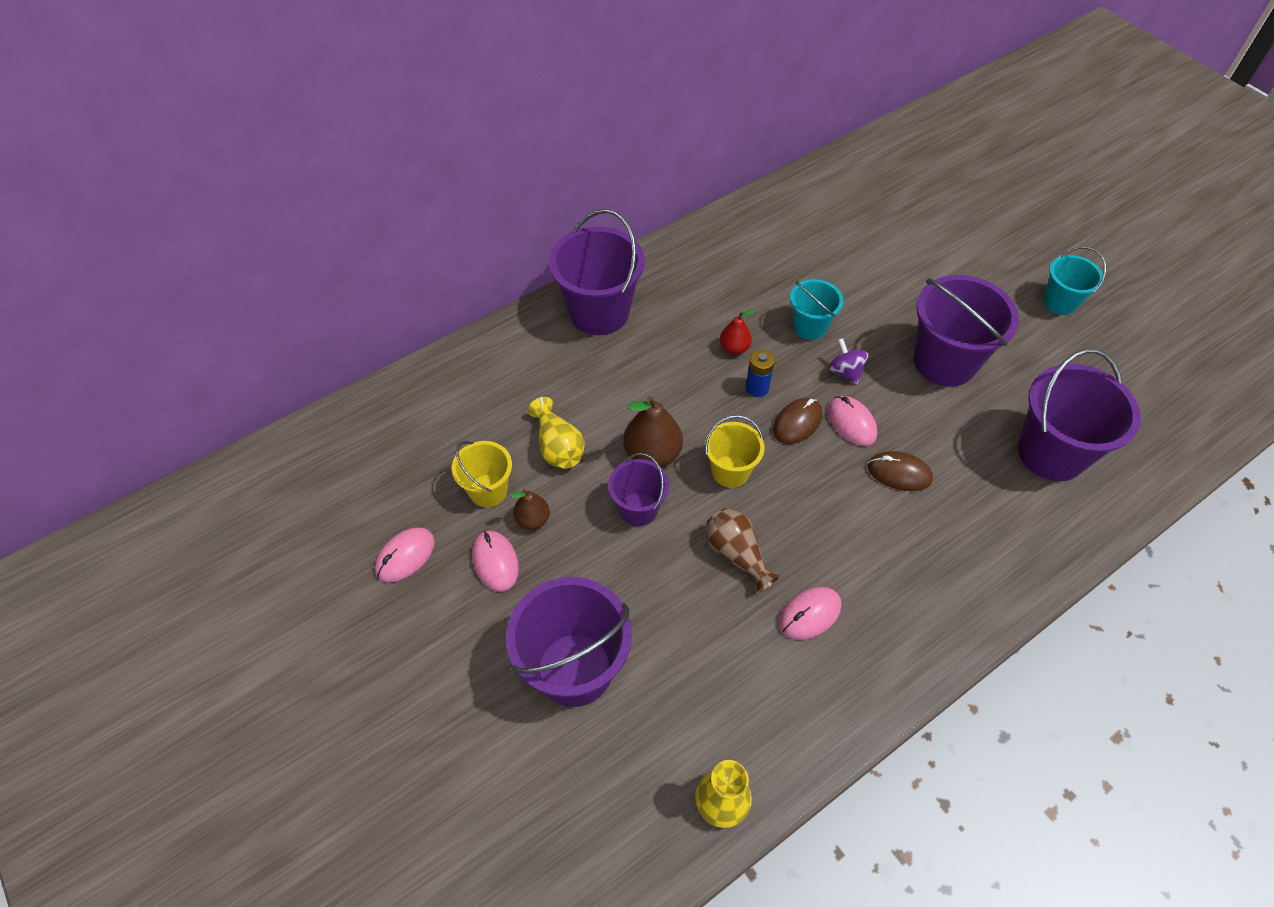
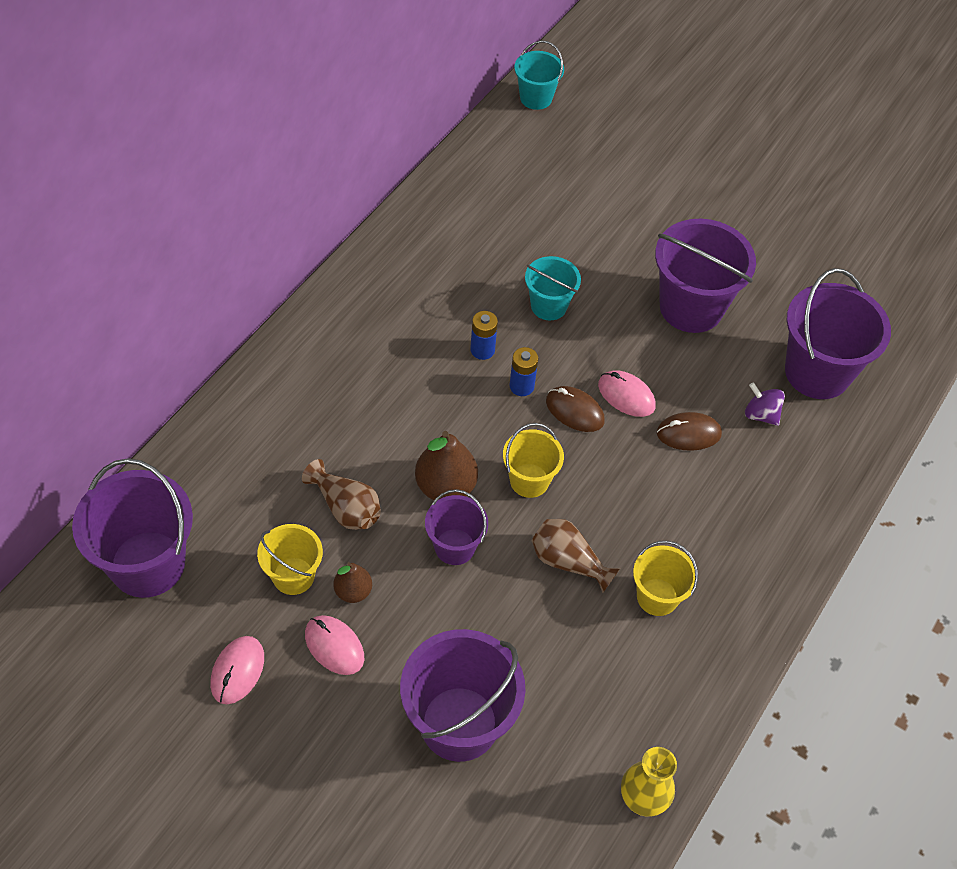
camera: 25 degrees left, 0 degrees up
yellow vase [528,397,585,469] -> brown vase [302,459,381,530]
purple bucket [549,209,645,335] -> purple bucket moved to [72,458,193,598]
red pear [720,309,755,355] -> blue battery [470,311,498,360]
brown mouse [773,398,822,444] -> brown mouse turned 75 degrees counterclockwise [546,386,605,432]
pink mouse [779,587,841,640] -> yellow bucket [633,540,698,616]
purple spinning top [829,338,869,385] -> purple spinning top moved to [745,382,785,426]
turquoise bucket [1043,247,1106,315] -> turquoise bucket moved to [514,41,564,110]

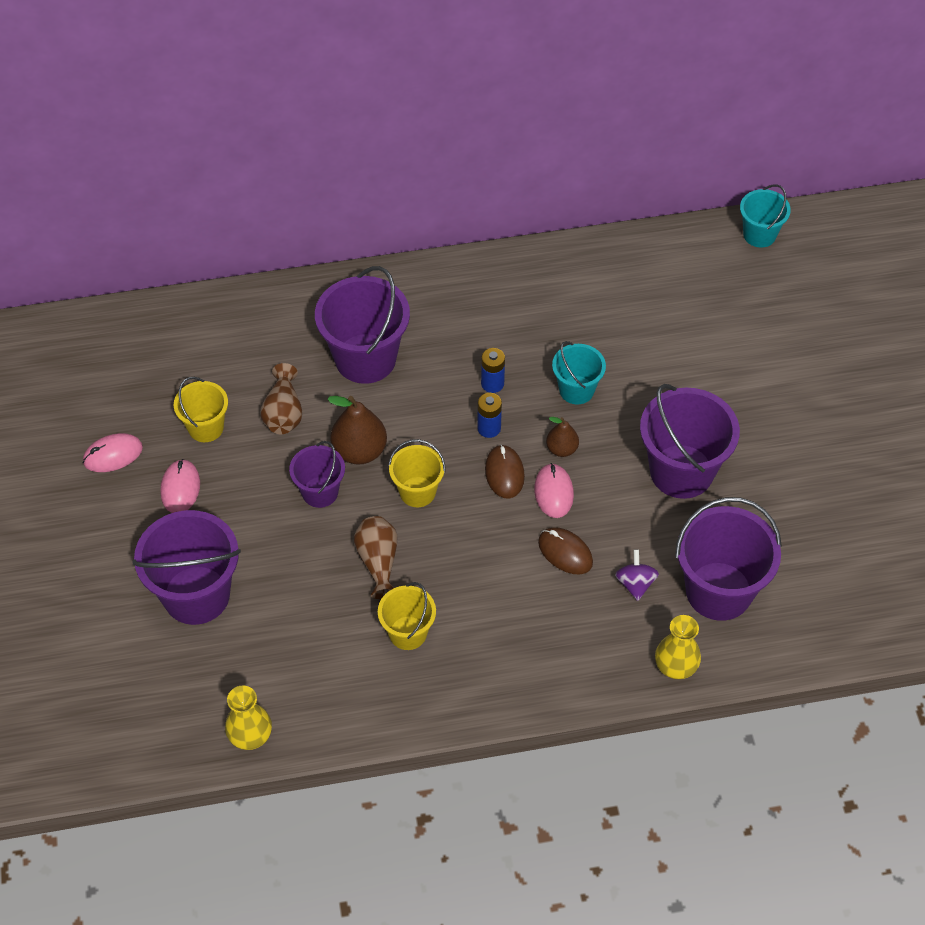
camera: 50 degrees right, 0 degrees up
purple bucket [72,458,193,598] -> purple bucket moved to [315,266,410,384]
brown pear [333,562,372,603] -> brown pear moved to [546,417,579,457]
none -> yellow vase [655,615,701,679]

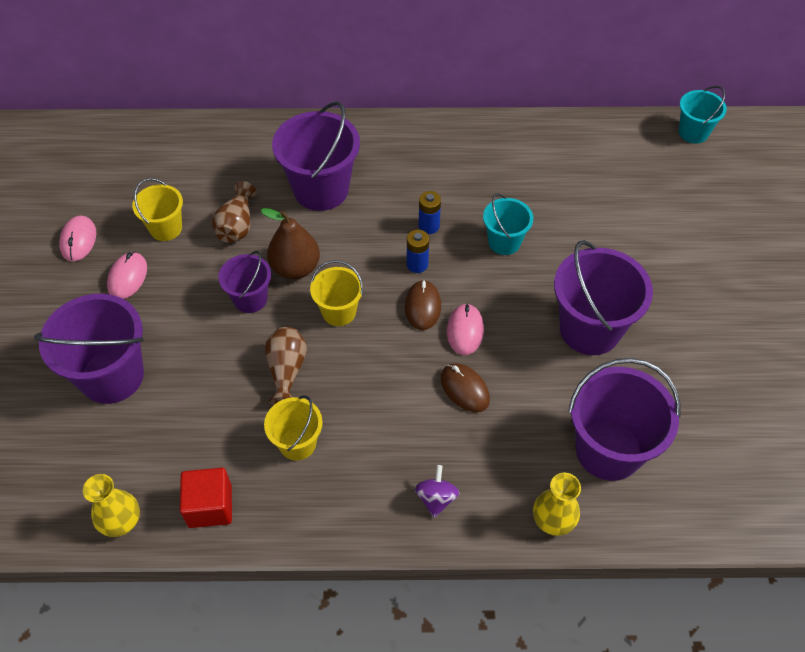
camera: 10 degrees right, 0 degrees up
pink mouse [83,433,143,472] -> pink mouse turned 75 degrees counterclockwise [59,215,96,261]
brown pear [546,417,579,457] -> none
purple spinning top [615,549,659,601] -> purple spinning top moved to [415,465,460,518]
none -> red cube [180,468,232,528]

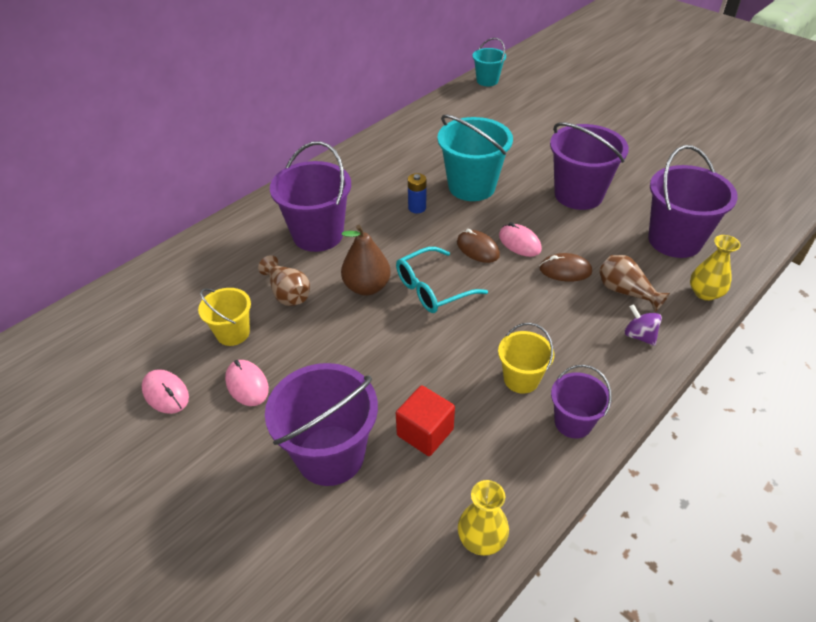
camera: 45 degrees left, 10 degrees down
red cube [180,468,232,528] -> red cube moved to [396,385,455,456]
purple bucket [218,251,271,313] -> purple bucket moved to [551,365,612,439]
brown vase [265,327,307,405] -> brown vase moved to [599,255,670,312]
yellow bucket [310,260,363,326] -> turquoise glasses [396,247,488,313]
blue battery [407,230,429,273] -> none
turquoise bucket [483,193,533,255] -> turquoise bucket [438,115,513,201], size x1.77

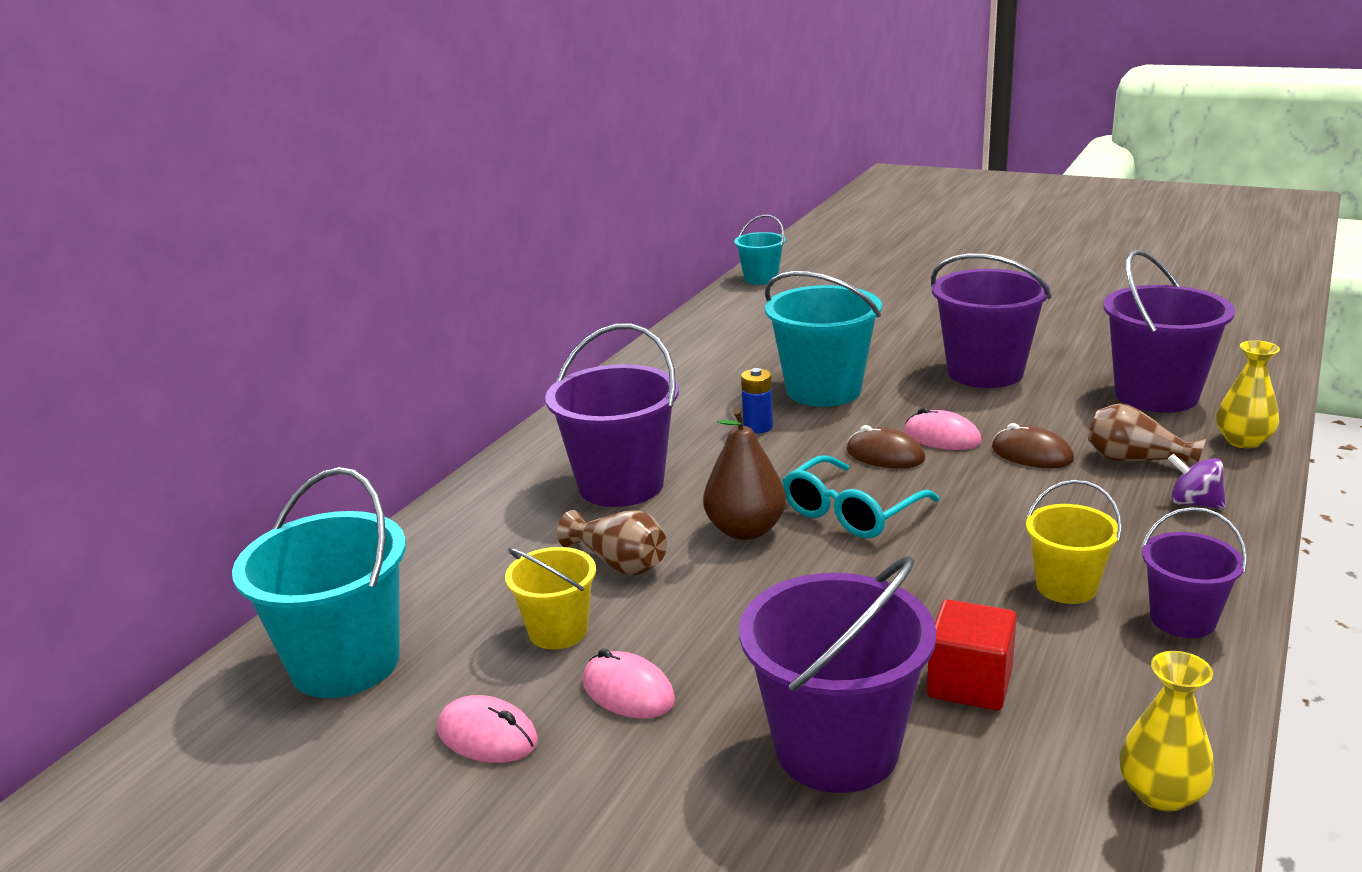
camera: 15 degrees left, 20 degrees down
brown mouse [539,253,592,282] -> brown mouse turned 45 degrees clockwise [992,423,1074,468]
none -> turquoise bucket [232,467,406,698]

